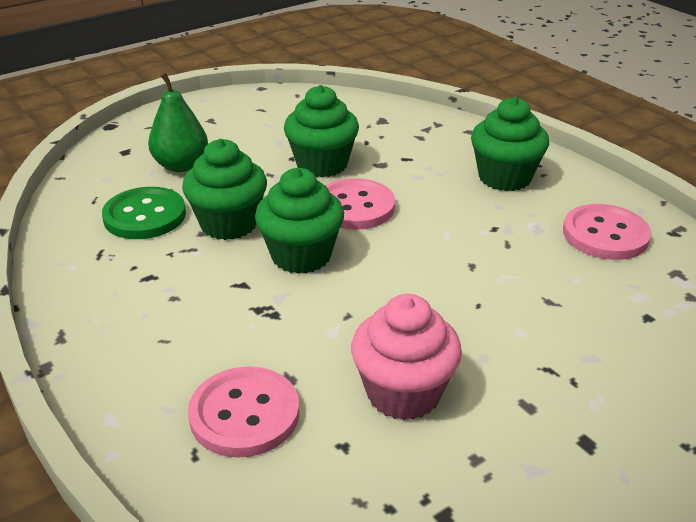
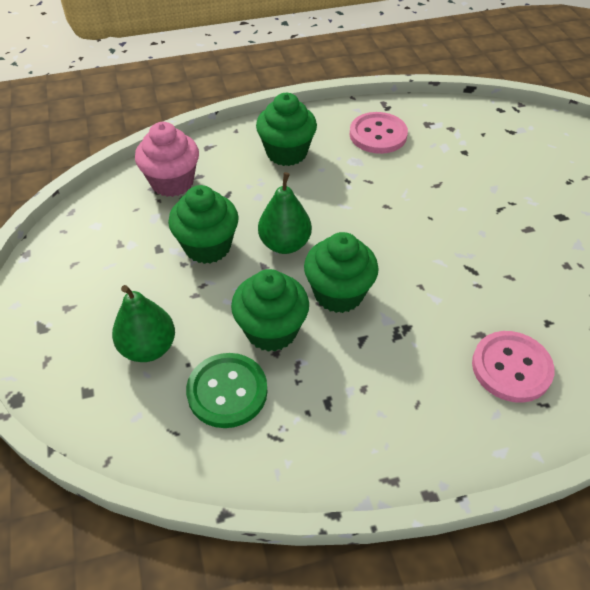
camera: 70 degrees left, 15 degrees up
pink button [325,178,395,230] -> green pear [258,172,312,254]
pink cupcake [351,294,462,420] -> pink cupcake moved to [135,122,199,197]

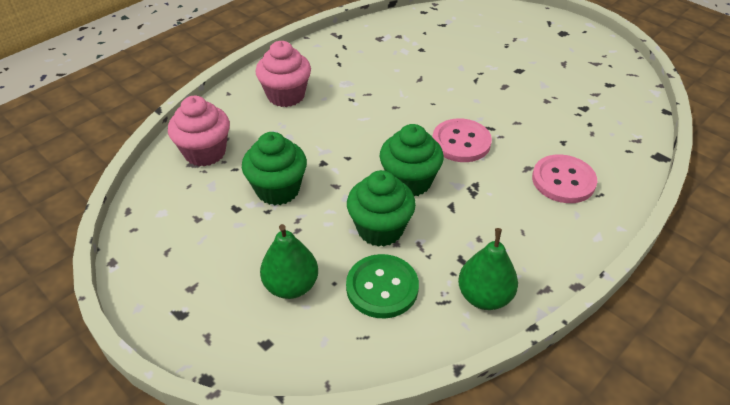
camera: 30 degrees left, 5 degrees down
green cupcake [256,93,317,166] -> pink cupcake [255,41,311,107]
green pear [258,172,312,254] -> green pear moved to [458,228,518,310]
pink button [350,112,408,154] -> pink button moved to [433,118,492,162]

